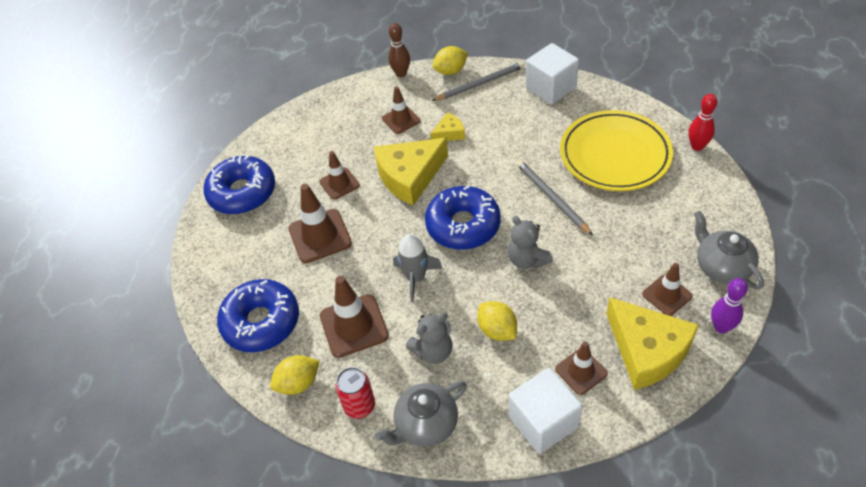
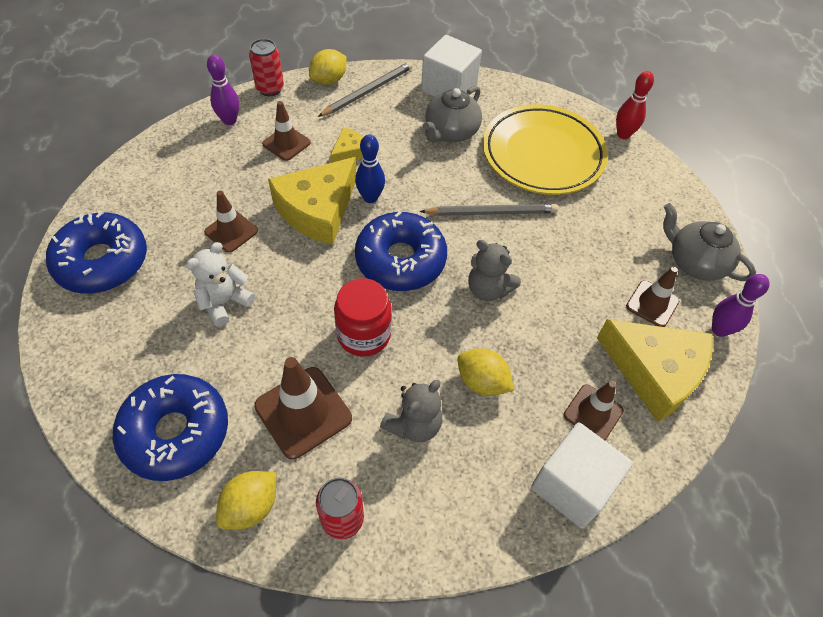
camera: 25 degrees left, 5 degrees up
brown traffic cone [289,184,352,263] -> white teddy bear [186,242,255,327]
grey teapot [375,381,467,447] -> grey teapot moved to [423,86,482,142]
brown bowling pin [388,23,410,77] -> red can [249,39,284,96]
grey rocket [393,234,443,302] -> red jar [334,278,392,357]
grey pencil [517,160,593,236] -> grey pencil turned 135 degrees clockwise [420,204,558,216]
none -> purple bowling pin [207,55,239,125]
none -> blue bowling pin [355,134,385,203]

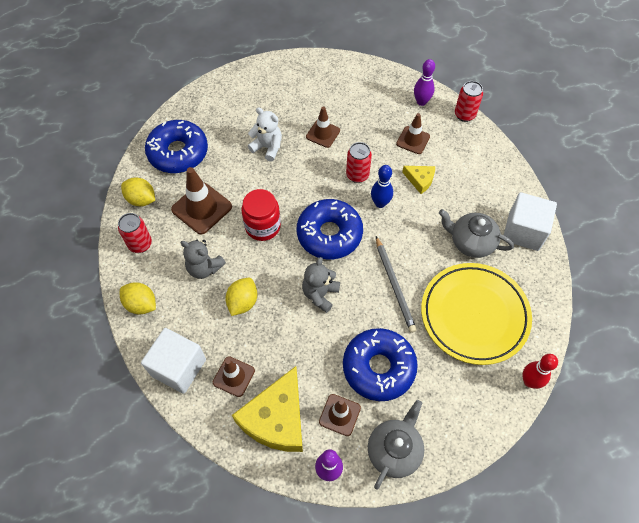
camera: 80 degrees right, 5 degrees up
blue donut [46,211,147,294] -> blue donut moved to [343,328,418,401]
yellow cheese [268,157,356,245] -> red can [346,142,372,183]
yellow lemon [309,49,347,85] -> yellow lemon moved to [120,282,156,315]
grey pencil [318,62,413,117] -> none

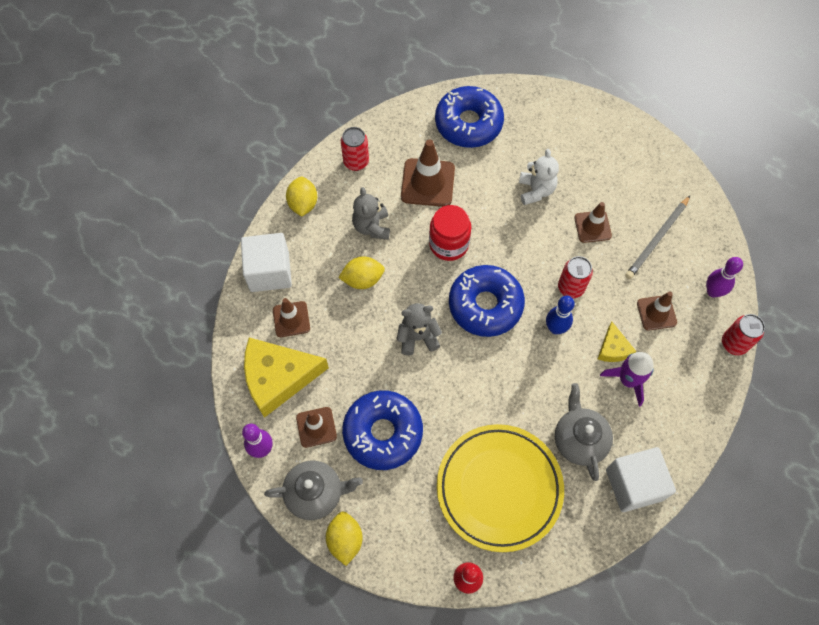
camera: 55 degrees right, 5 degrees up
yellow lemon [121,177,155,207] -> yellow lemon moved to [326,511,363,566]
grey pencil [376,236,417,333] -> grey pencil moved to [625,196,690,279]
none -> purple rocket [600,352,653,407]

